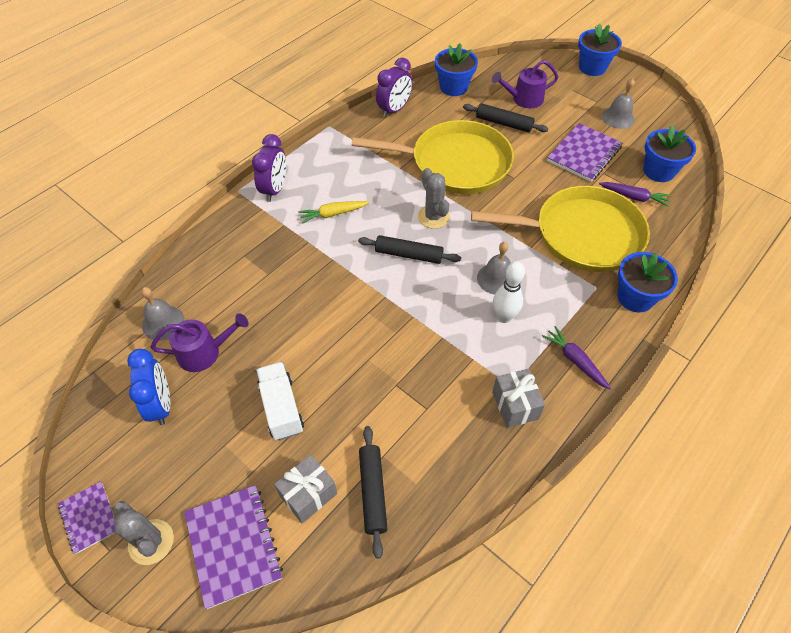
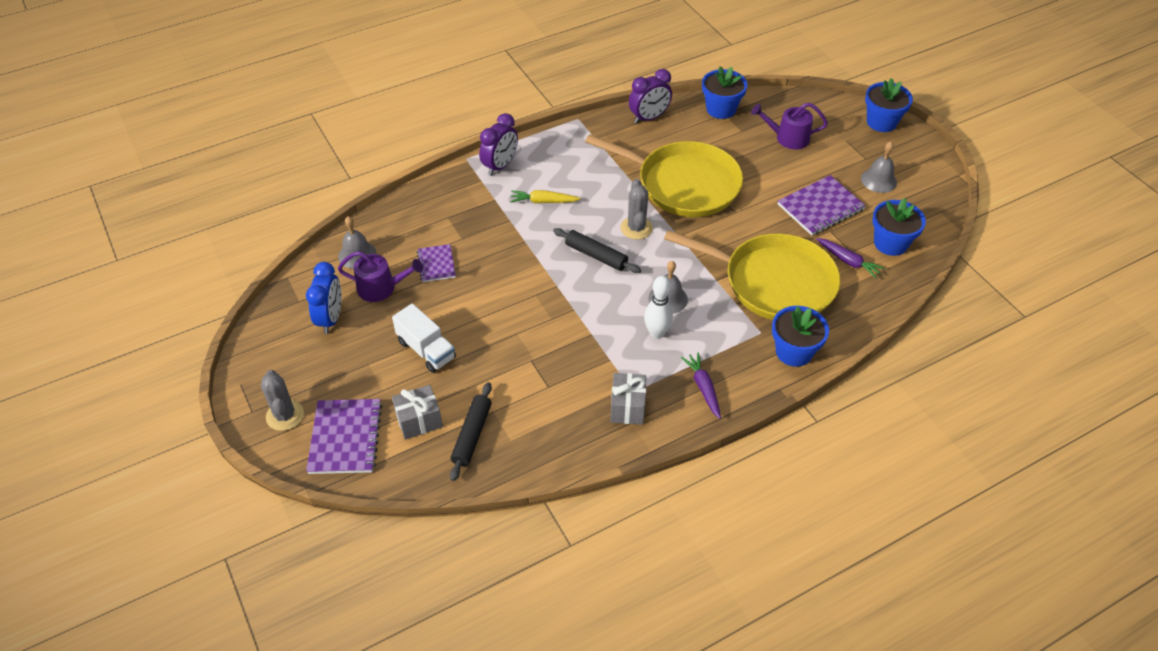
camera: 20 degrees right, 5 degrees down
purple notebook [58,481,115,554] -> purple notebook moved to [417,244,456,282]
white truck [256,362,304,440] -> white truck turned 135 degrees clockwise [392,303,456,373]
black rolling pin [463,103,548,133] -> none

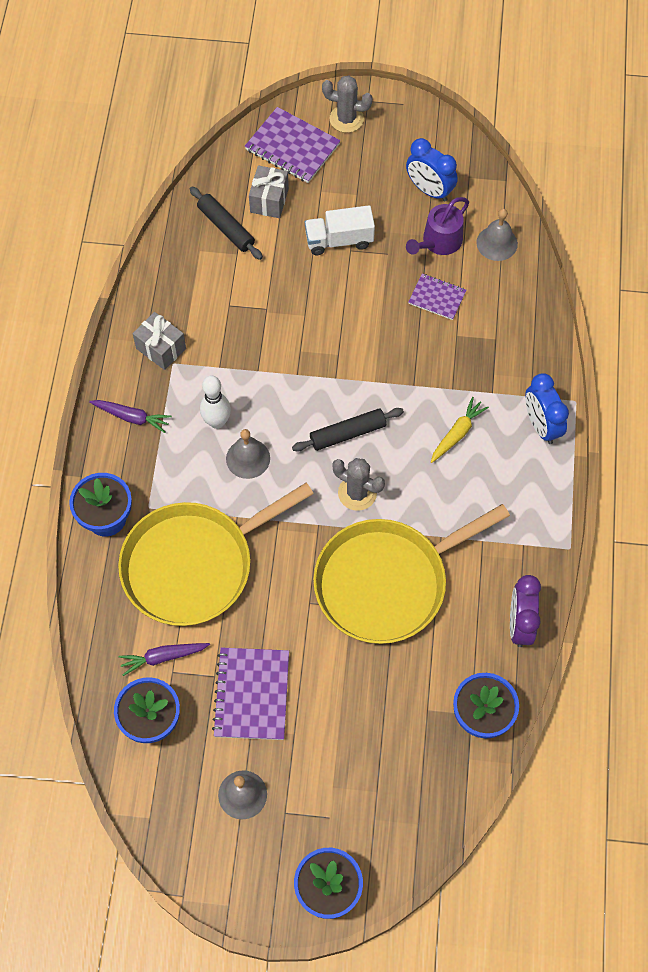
camera: 125 degrees right, 15 degrees up
purple clock [479,113,518,176] -> blue clock [525,373,569,444]
purple watering can [751,103,828,149] -> none

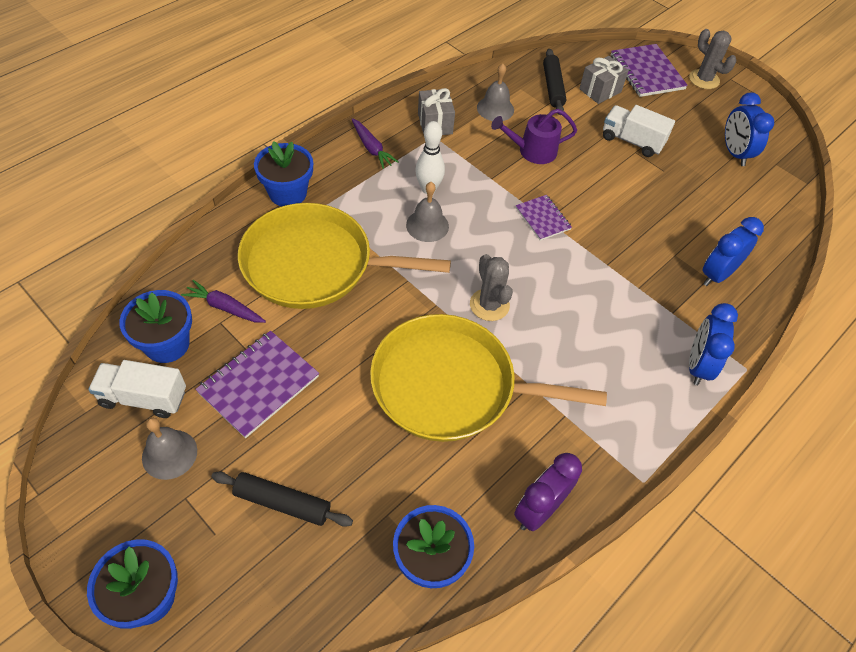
camera: 35 degrees right, 10 degrees down
black rolling pin [292,408,404,451] -> black rolling pin moved to [211,472,353,527]
purple watering can [406,197,469,255] -> purple watering can moved to [491,109,577,164]
purple notebook [408,273,466,320] -> purple notebook moved to [516,195,572,241]
yellow carrot [431,397,489,463] -> none
grey bell [476,209,518,261] -> grey bell moved to [477,64,514,121]
none -> white truck [88,360,186,418]
none -> blue clock [702,217,764,286]

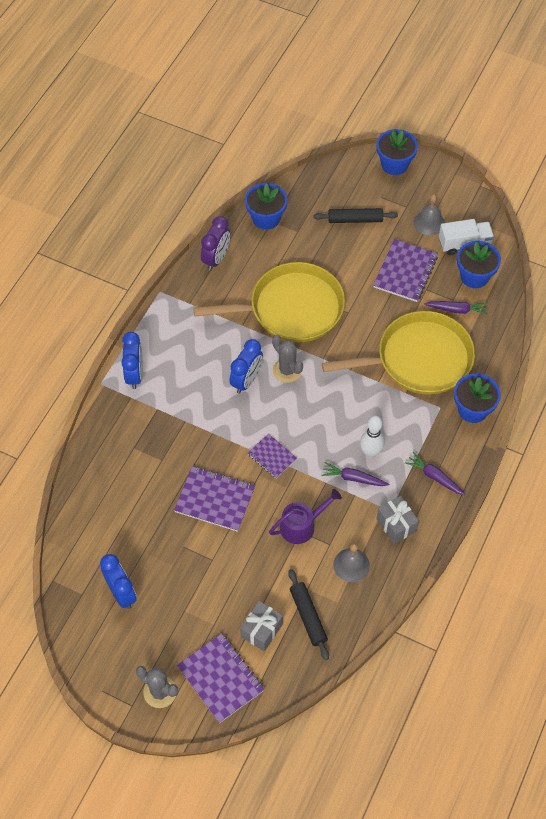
camera: 165 degrees right, 5 degrees up
grey bell [406,182,449,242] -> none
white truck [603,105,675,157] -> none
blue clock [702,217,764,286] -> blue clock moved to [229,339,263,394]
none -> purple notebook [174,466,255,532]
none -> purple carrot [321,462,389,486]

